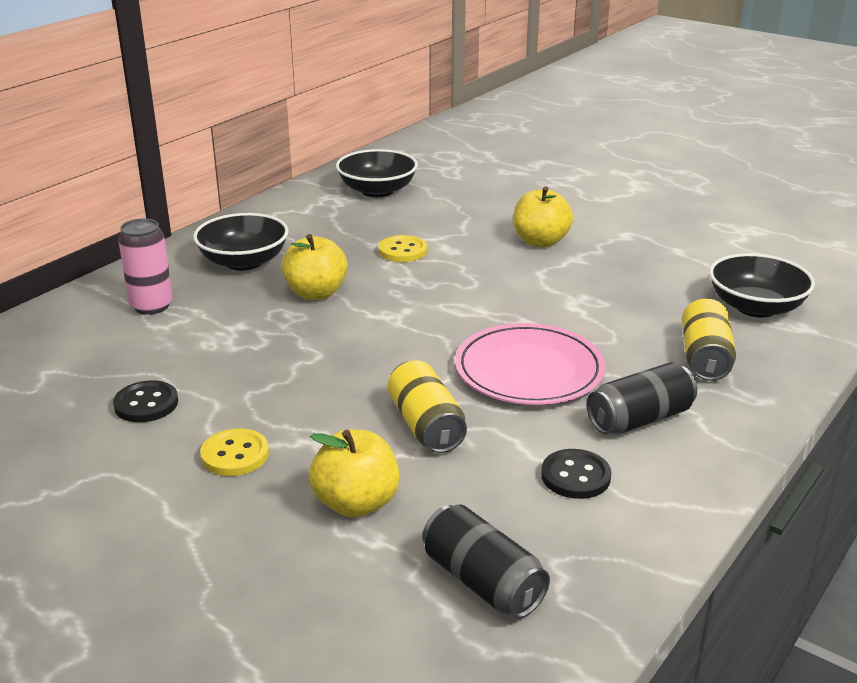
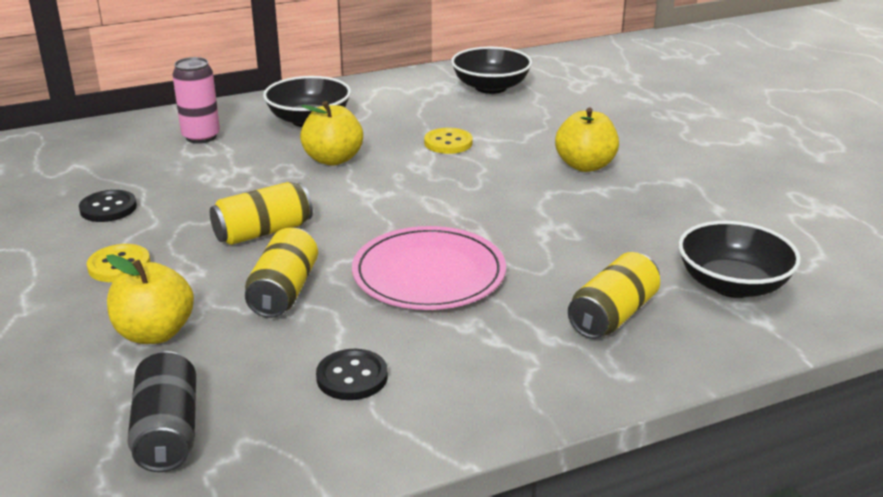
camera: 30 degrees right, 0 degrees up
black can [587,362,697,434] -> none
none -> yellow can [210,182,313,245]

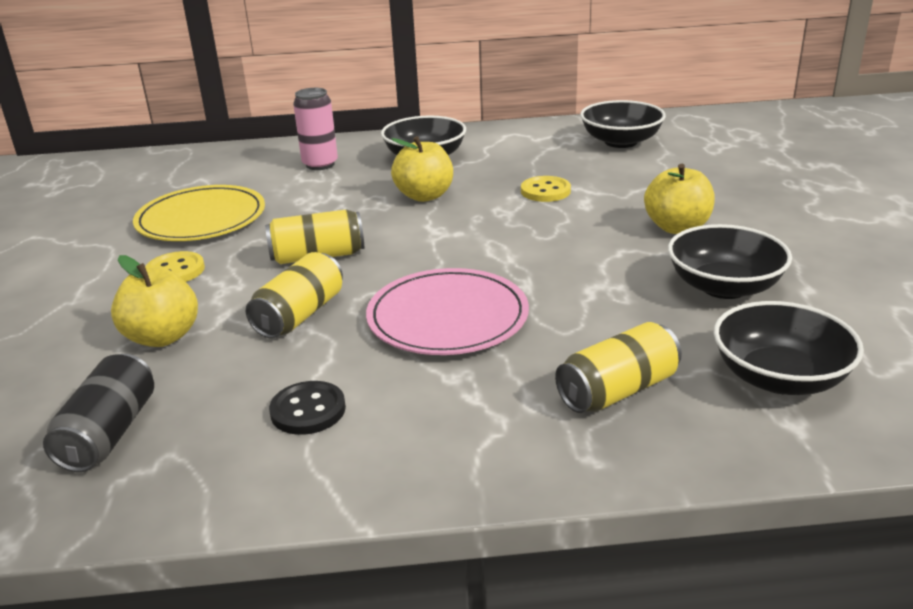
camera: 20 degrees right, 0 degrees up
black button [79,190,137,222] -> yellow plate [133,185,265,241]
none -> black bowl [668,224,792,299]

